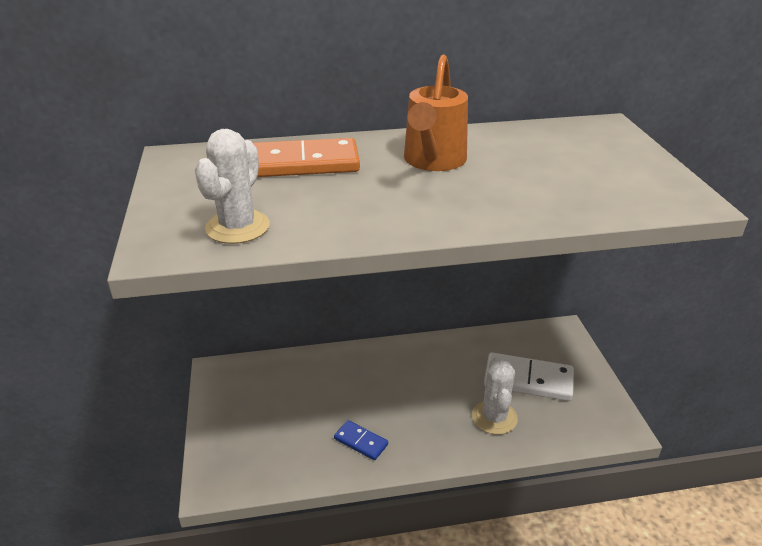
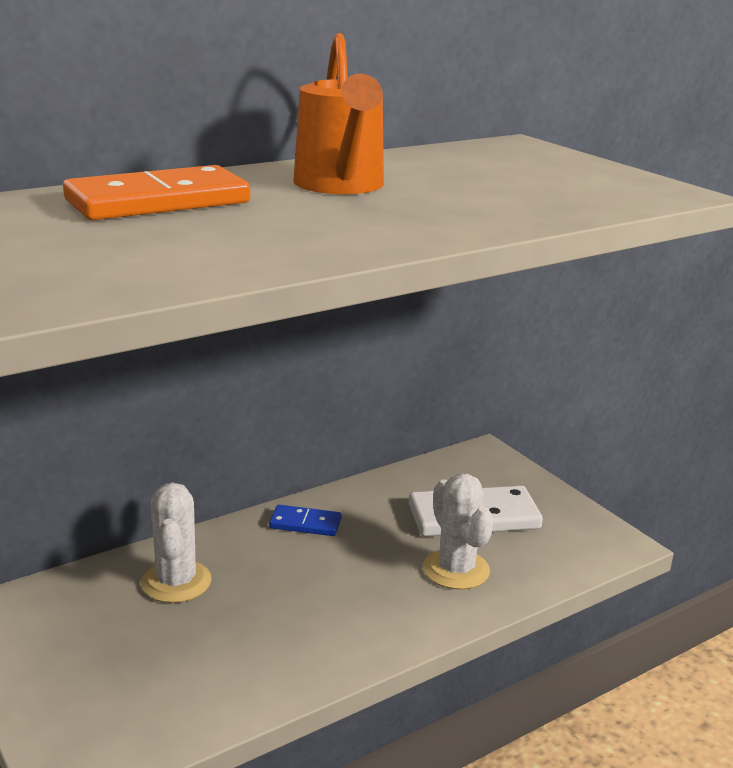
camera: 25 degrees left, 10 degrees down
white cactus [195,129,270,244] -> white cactus moved to [141,482,212,603]
blue domino [334,420,388,460] -> blue domino moved to [269,505,342,536]

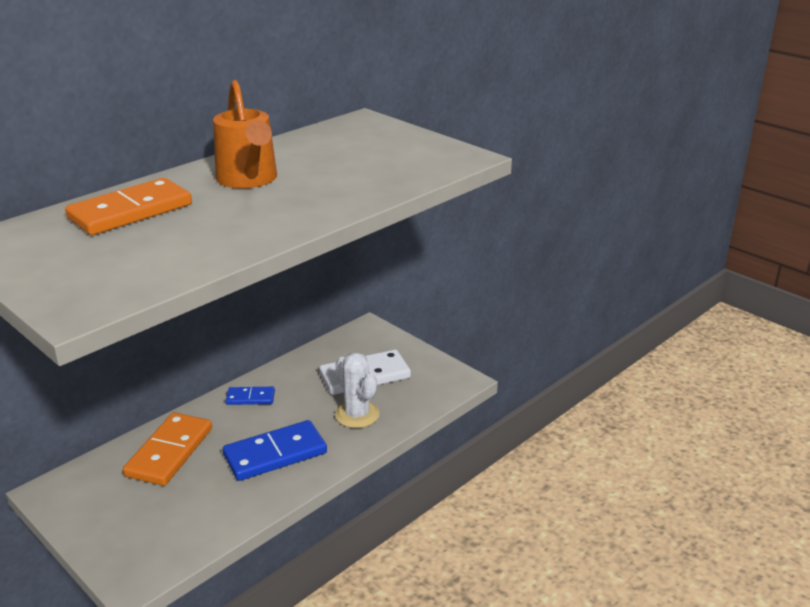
camera: 10 degrees left, 5 degrees up
white cactus [141,482,212,603] -> orange domino [123,412,212,486]
none -> blue domino [223,420,327,481]

